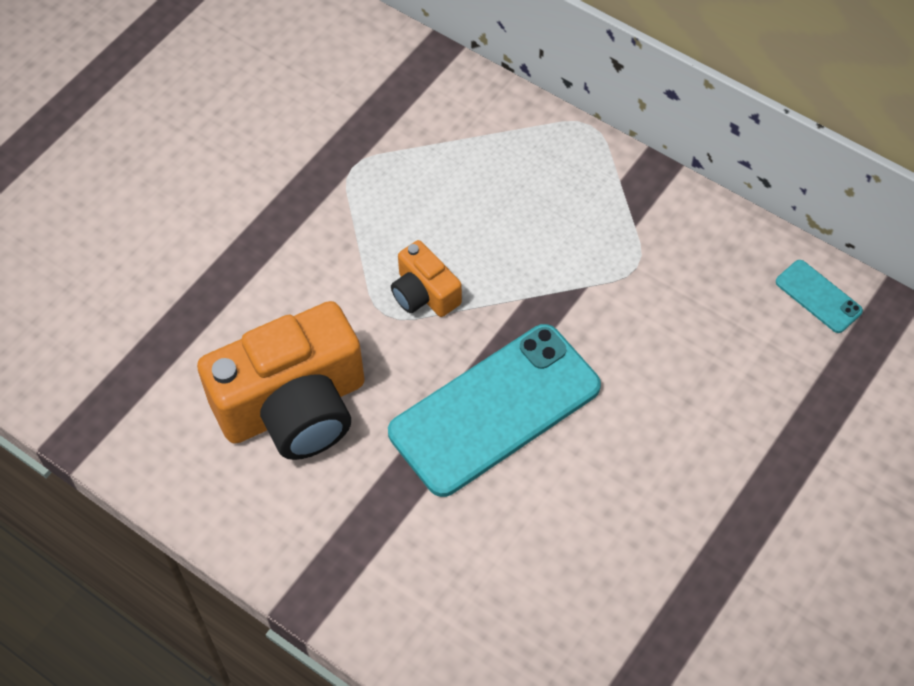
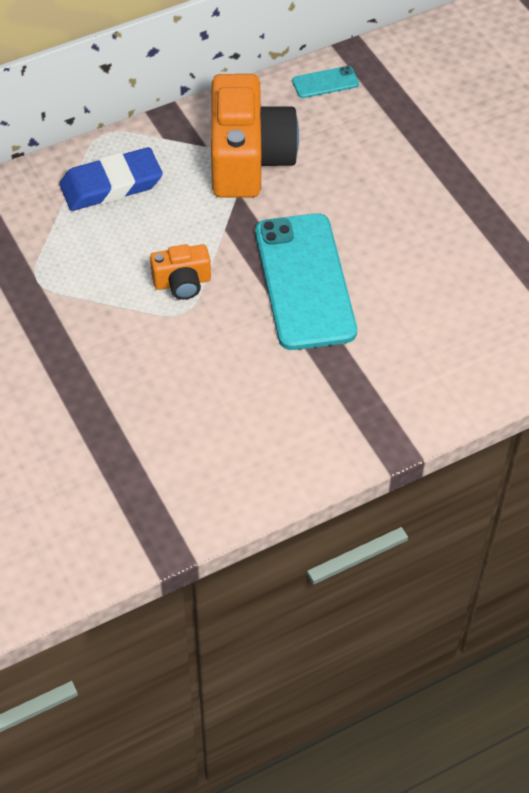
camera: 65 degrees left, 5 degrees down
orange camera [197,301,365,460] -> orange camera moved to [211,74,299,198]
none -> blue eraser [59,147,163,211]

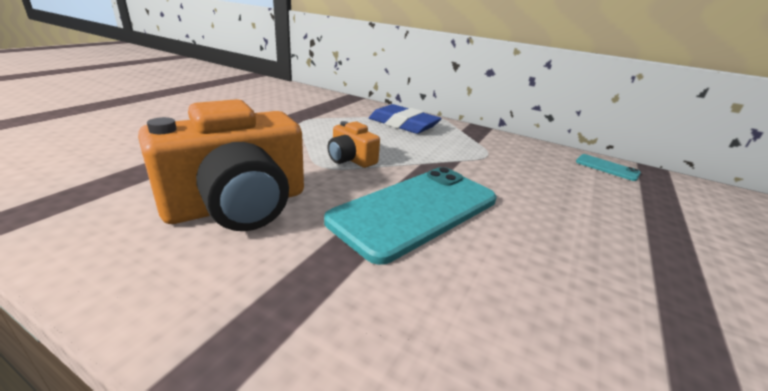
camera: 55 degrees right, 25 degrees down
orange camera [211,74,299,198] -> orange camera moved to [138,99,304,231]

